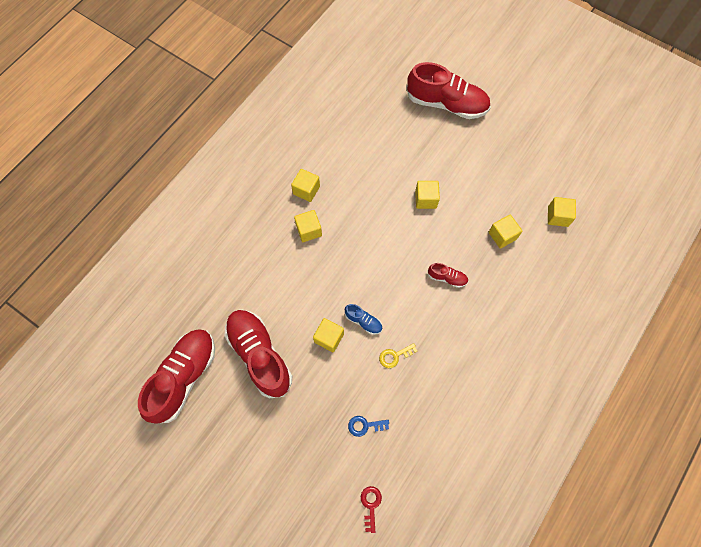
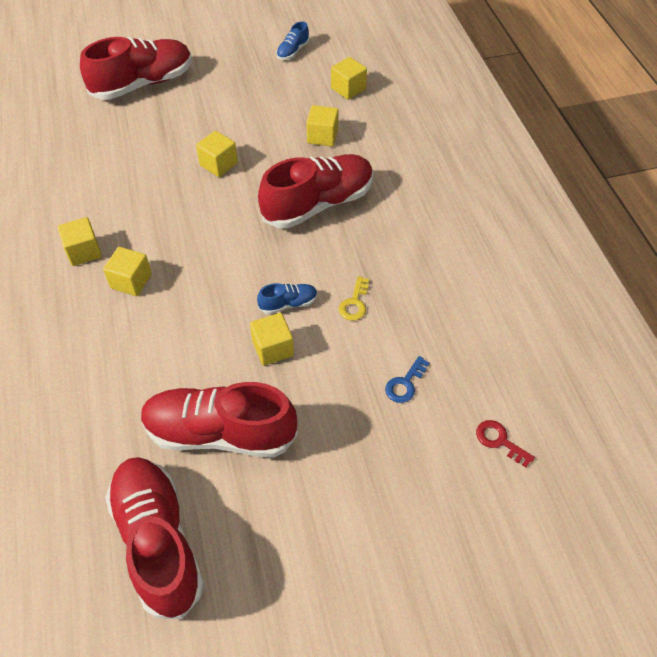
camera: 50 degrees left, 15 degrees down
red shoe [428,263,468,288] -> red shoe [258,154,373,228], size x2.29
none -> blue shoe [276,21,309,60]

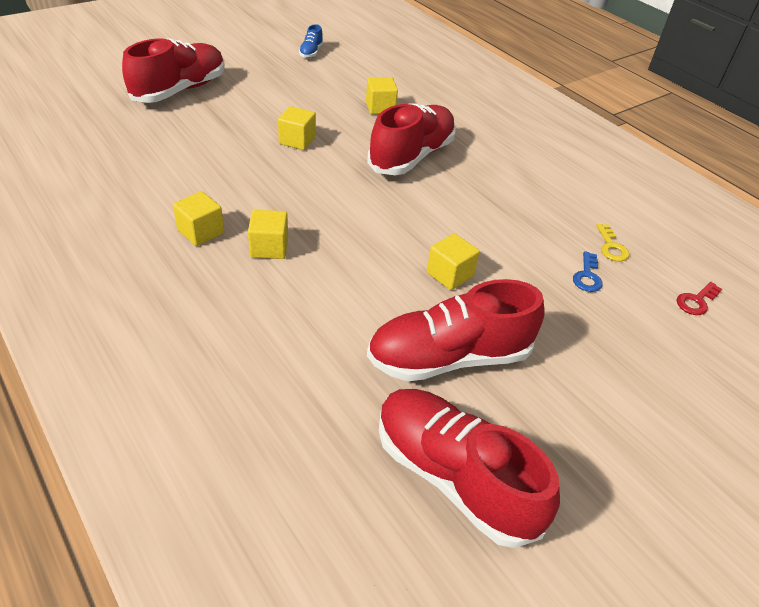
camera: 25 degrees left, 10 degrees down
blue shoe [257,283,318,314] -> none
yellow cube [331,57,367,100] -> none
yellow key [339,276,369,321] -> yellow key moved to [596,224,629,262]
red key [476,420,535,467] -> red key turned 60 degrees counterclockwise [677,282,722,315]

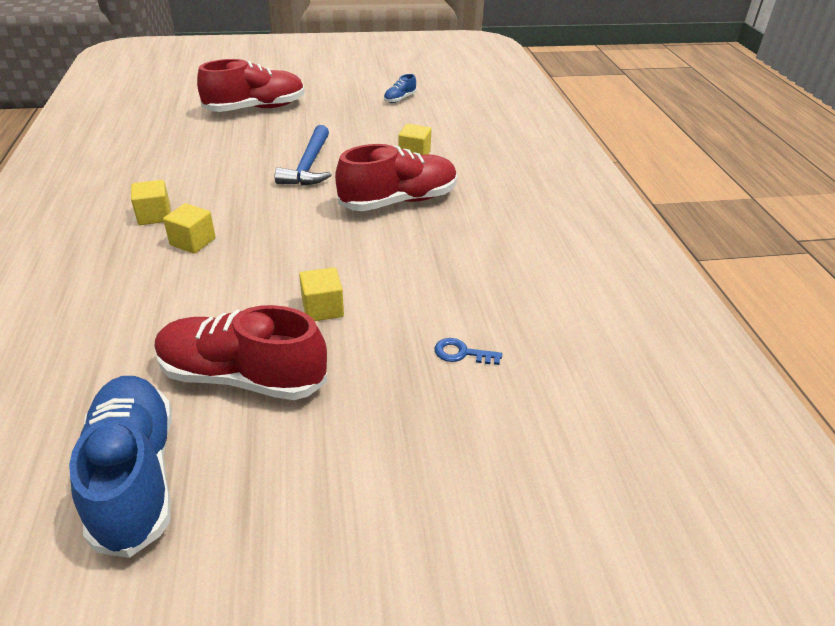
camera: 30 degrees right, 5 degrees down
yellow cube [278,106,316,150] -> blue hammer [275,125,332,186]
red shoe [379,389,560,548] -> blue shoe [69,376,172,558]
blue key [573,251,603,292] -> blue key turned 60 degrees clockwise [435,338,502,365]
yellow key [596,224,629,262] -> none
red key [677,282,722,315] -> none

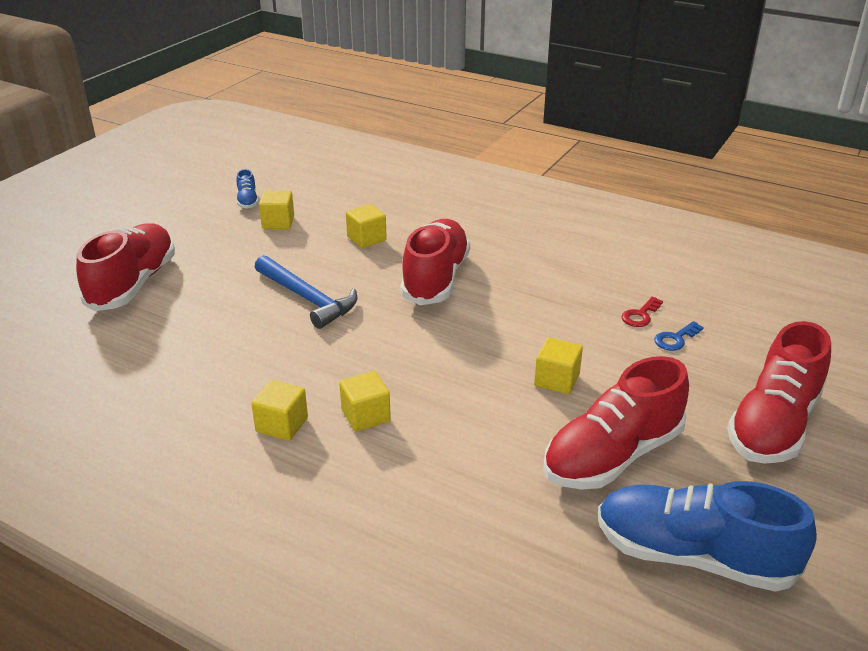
camera: 50 degrees left, 5 degrees down
none -> yellow cube [259,191,294,229]
none -> red key [621,297,663,327]
none -> red shoe [727,321,831,464]

